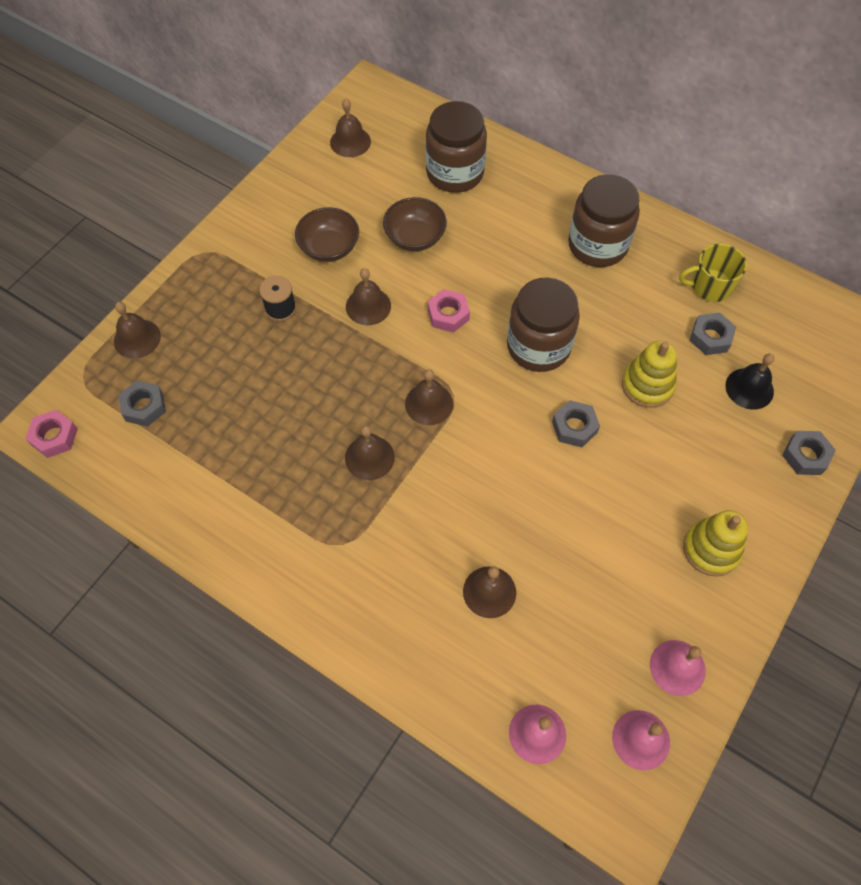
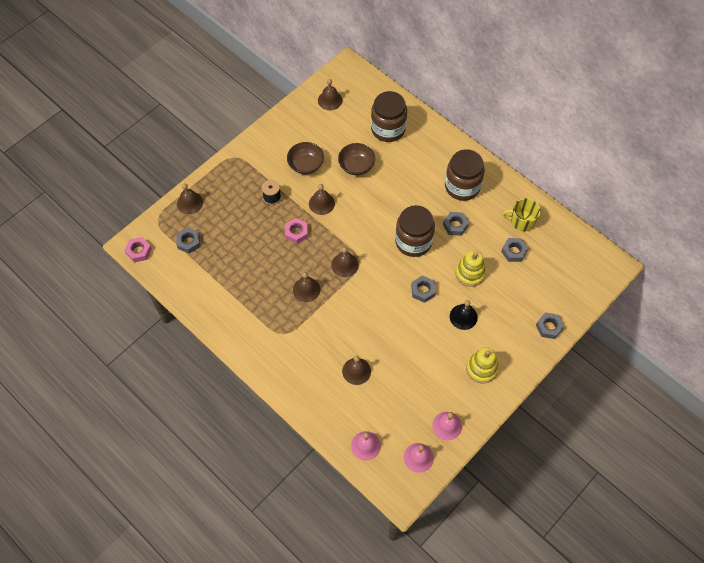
camera: 10 degrees right, 0 degrees up
pink nut [428,289,470,333] -> pink nut moved to [285,218,308,244]
black bell [726,353,774,410] -> black bell moved to [450,300,478,330]
none -> grey nut [443,212,469,236]

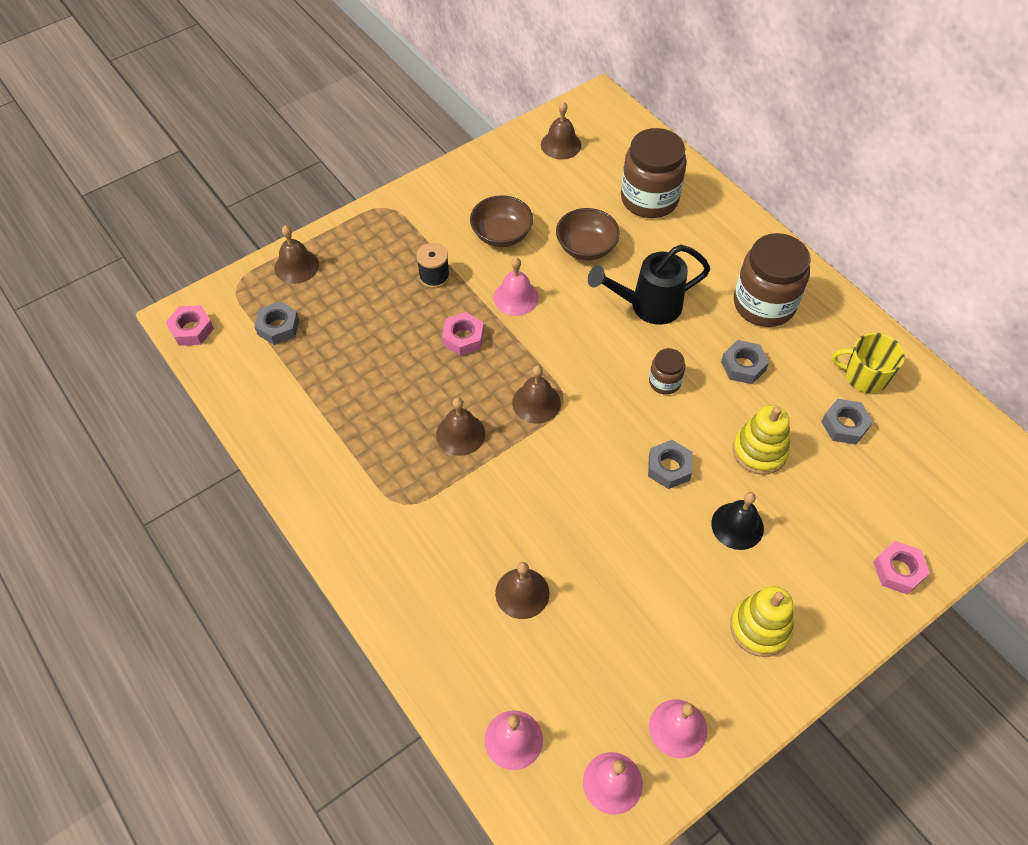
camera: 10 degrees right, 5 degrees down
brown bell [309,184,335,215] -> pink bell [493,257,539,316]
brown jar [395,205,435,257] -> brown jar [649,348,685,395], size x0.49
grey nut [536,312,564,339] -> pink nut [873,541,930,595]
none -> black watering can [588,245,710,325]

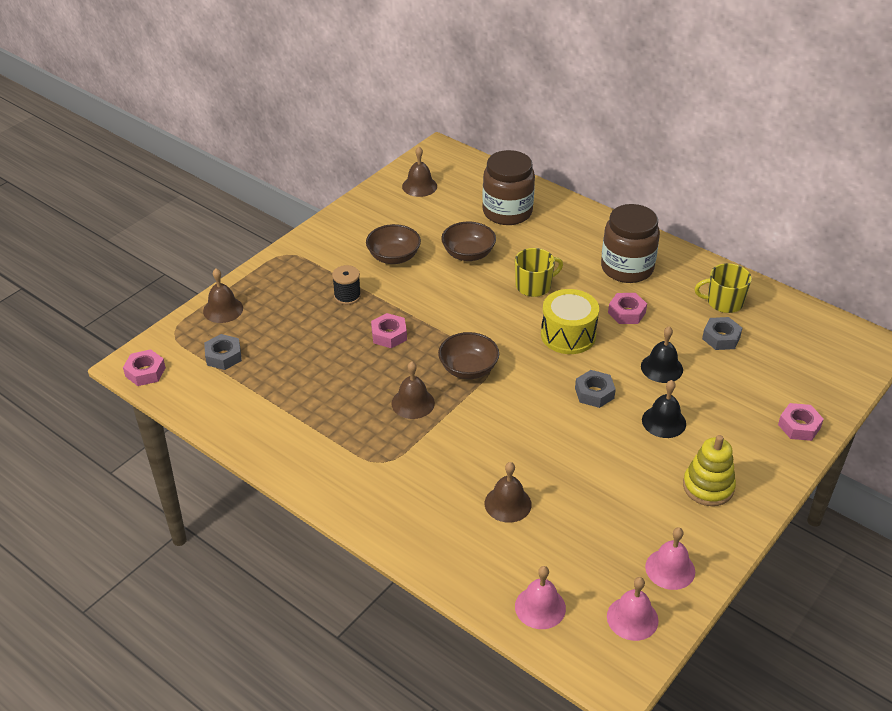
camera: 15 degrees left, 15 degrees down
pink bell [493,257,539,316] -> none
brown bell [512,365,561,424] -> brown bowl [438,332,499,379]
black watering can [588,245,710,325] -> yellow mug [515,248,563,297]
brown jar [649,348,685,395] -> yellow drum [541,289,599,354]
grey nut [721,340,769,384] -> pink nut [608,293,647,324]
yellow stacking toy [733,405,790,475] -> black bell [641,326,683,383]

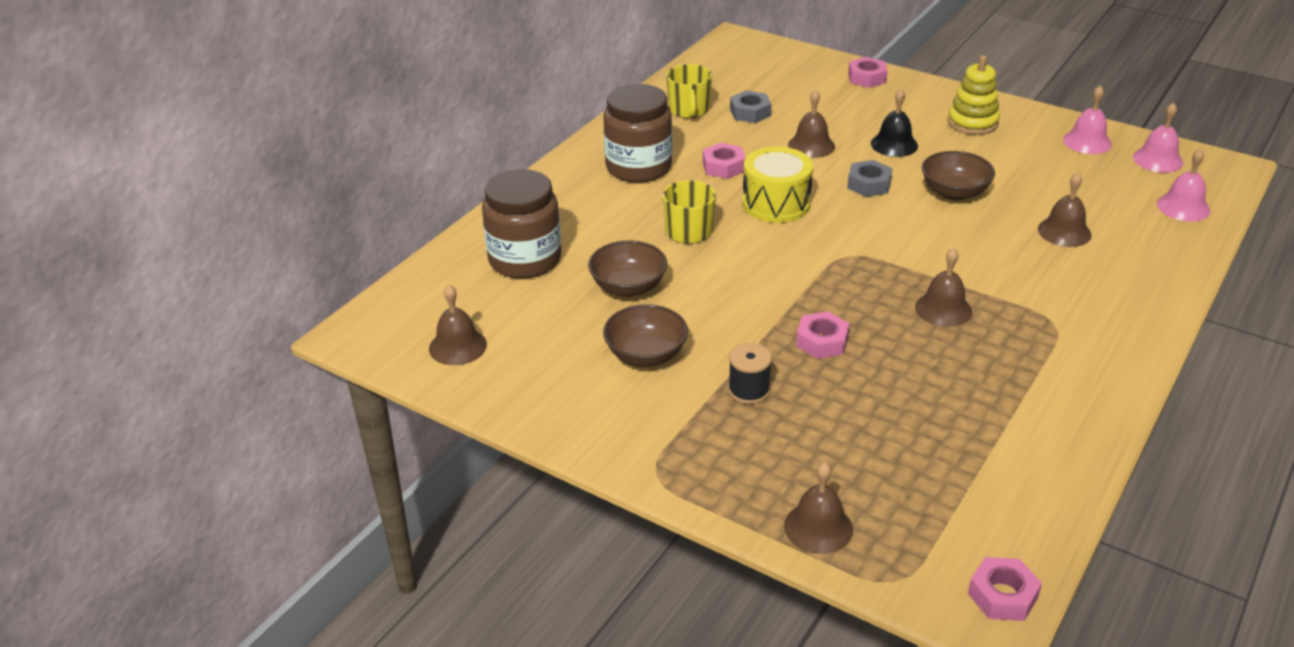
camera: 95 degrees left, 5 degrees down
grey nut [204,334,242,370] -> none
brown bowl [438,332,499,379] -> brown bowl moved to [922,151,995,200]
black bell [641,326,683,383] -> brown bell [788,89,835,158]

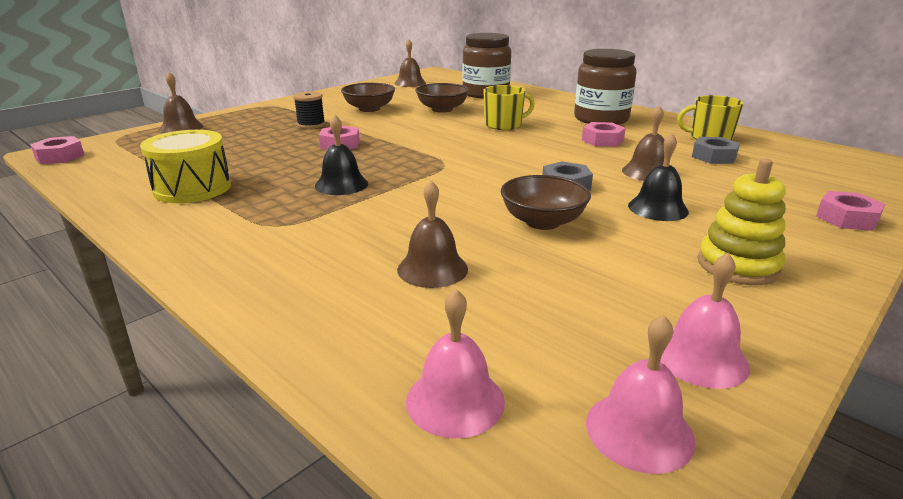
camera: 100 degrees right, 10 degrees down
yellow drum [742,147,813,223] -> yellow drum moved to [140,130,231,203]
brown bell [915,248,972,327] -> black bell [315,115,368,195]

